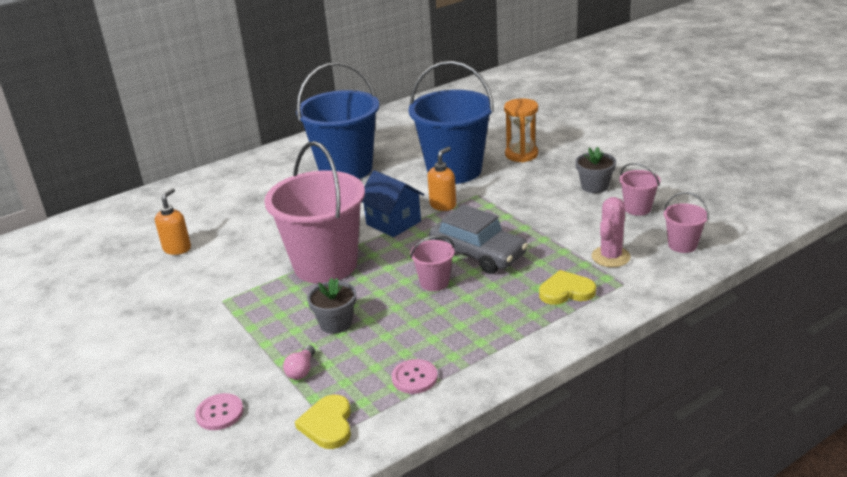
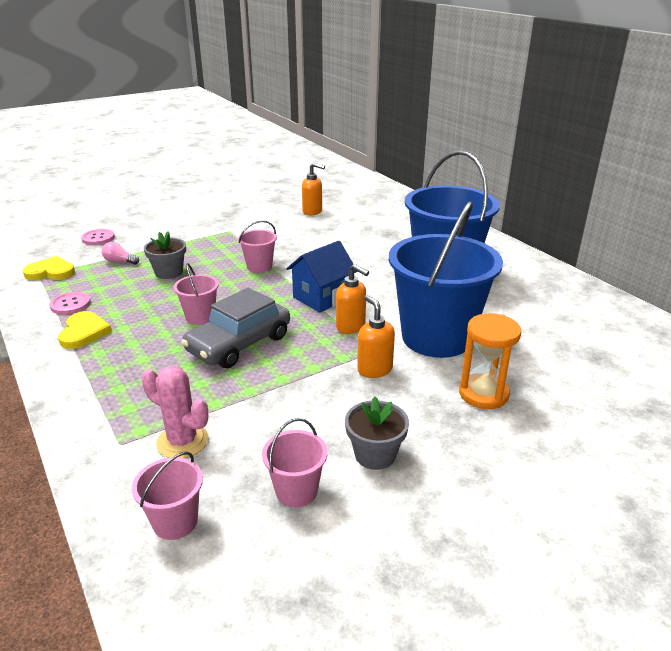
camera: 90 degrees right, 0 degrees up
pink bucket [264,141,365,284] -> pink bucket [238,220,277,273], size x0.43
yellow heart [539,270,596,305] -> yellow heart moved to [58,311,112,349]
none -> orange soap dispenser [357,295,395,378]

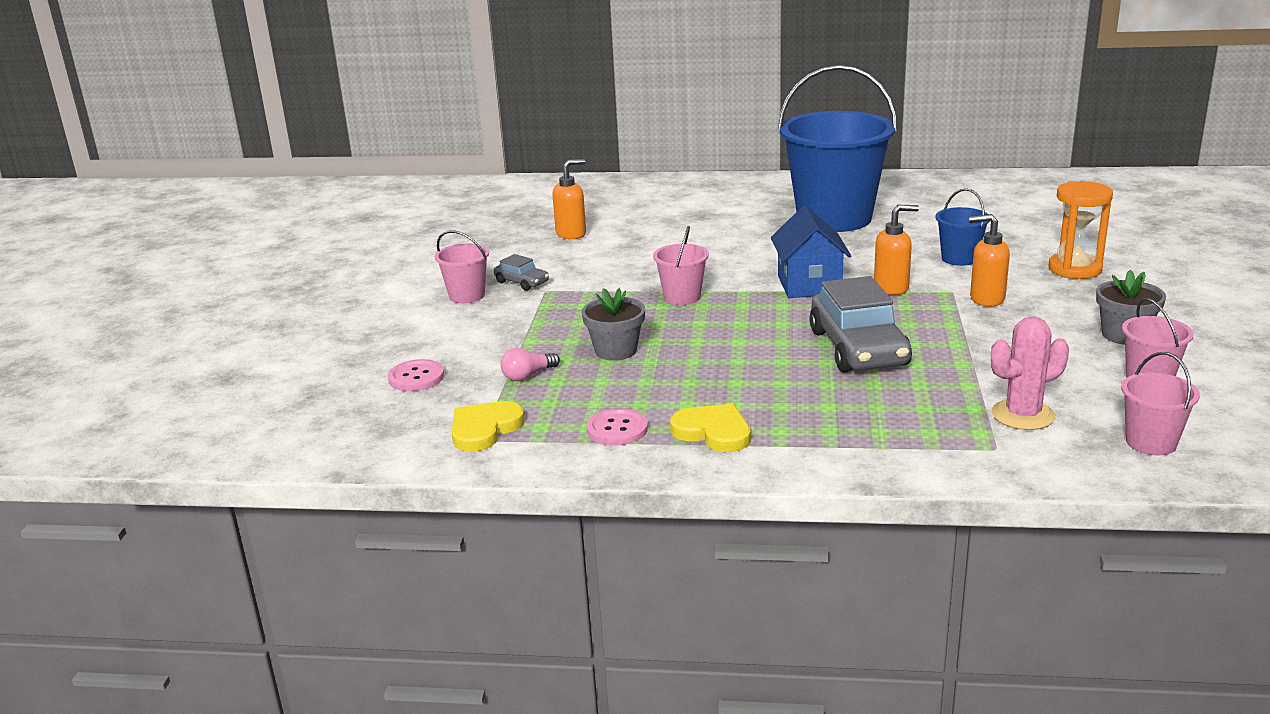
camera: 50 degrees left, 5 degrees down
pink bucket [173,263,219,325] -> pink bucket moved to [435,230,489,303]
blue bucket [389,201,503,358] -> blue bucket [936,188,990,266], size x0.43
none -> grey car [494,254,549,291]

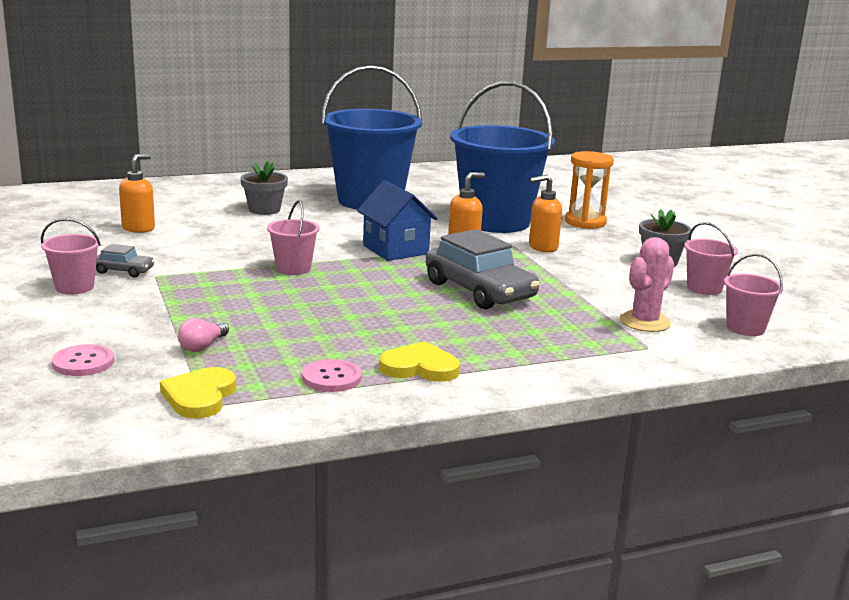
camera: 30 degrees left, 5 degrees down
grey flower pot [582,288,645,361] -> grey flower pot moved to [240,161,288,215]
blue bucket [936,188,990,266] -> blue bucket [450,81,555,233], size x2.30

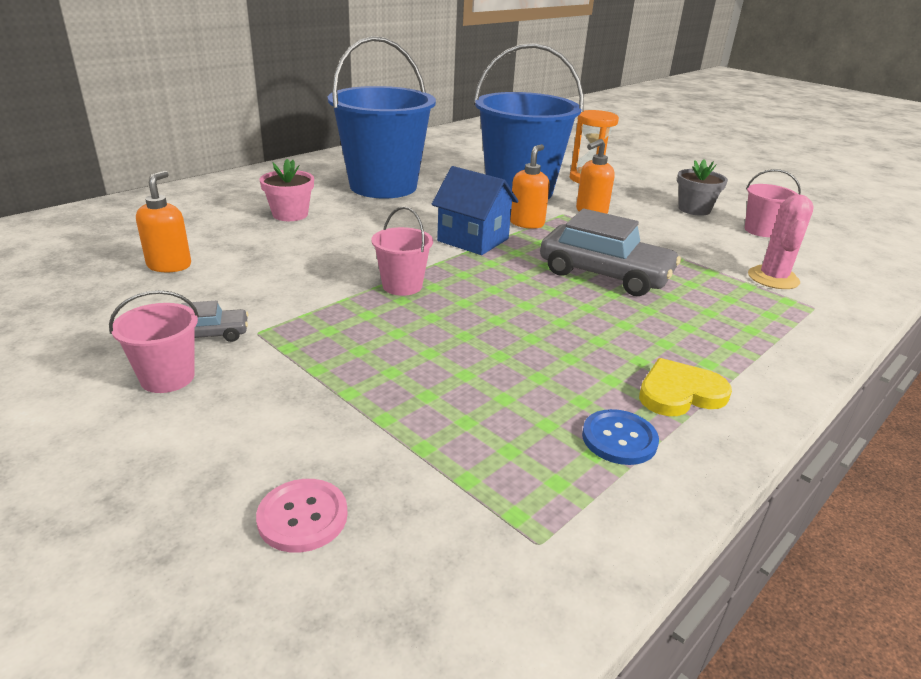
camera: 25 degrees left, 10 degrees up
yellow heart [160,367,236,419] -> none
pink light bulb [178,318,229,352] -> none
grey flower pot [240,161,288,215] -> pink flower pot [260,159,314,221]
pink button [302,359,362,392] -> blue button [582,409,659,465]
pink bucket [724,254,783,336] -> none

